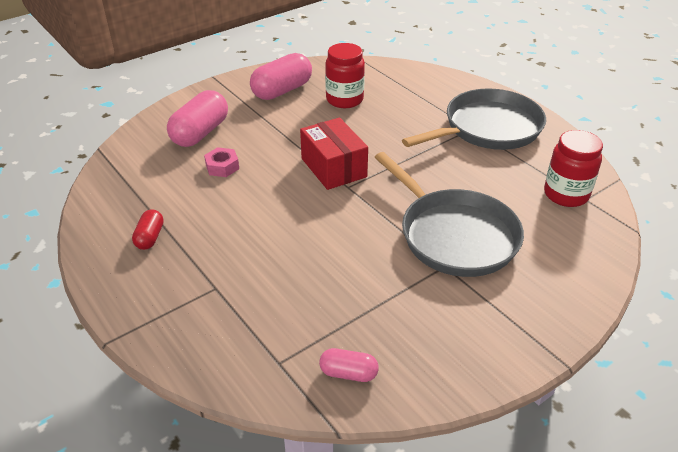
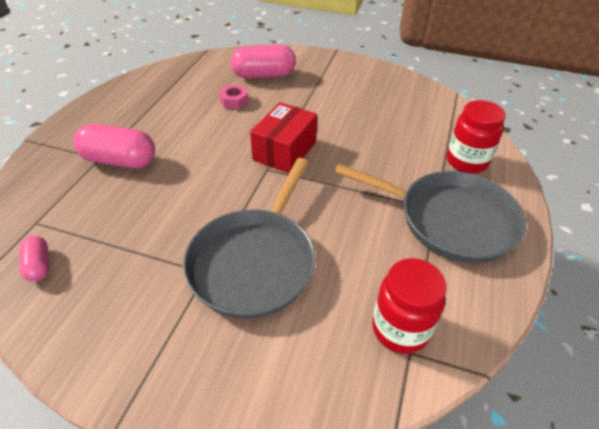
camera: 55 degrees right, 5 degrees up
red capsule [132,209,164,250] -> none
pink capsule [250,53,312,100] -> pink capsule moved to [73,124,155,168]
red jar [325,43,365,108] -> red jar moved to [447,100,506,174]

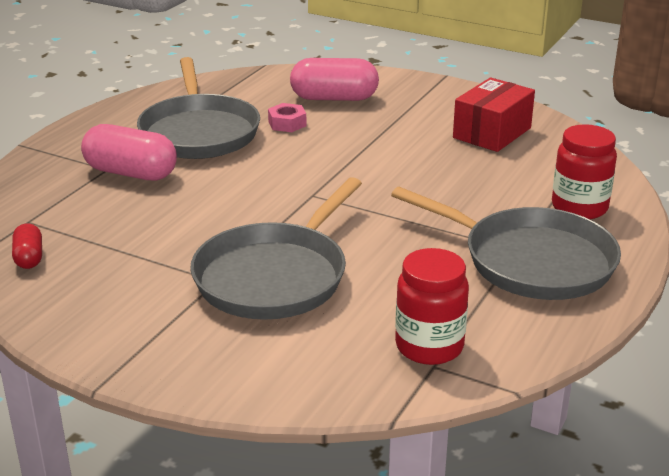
camera: 10 degrees right, 15 degrees down
pink capsule [19,236,49,282] -> red capsule [12,223,42,269]
red box [250,102,317,173] -> red box moved to [453,77,535,152]
none -> grey pan [137,57,260,159]

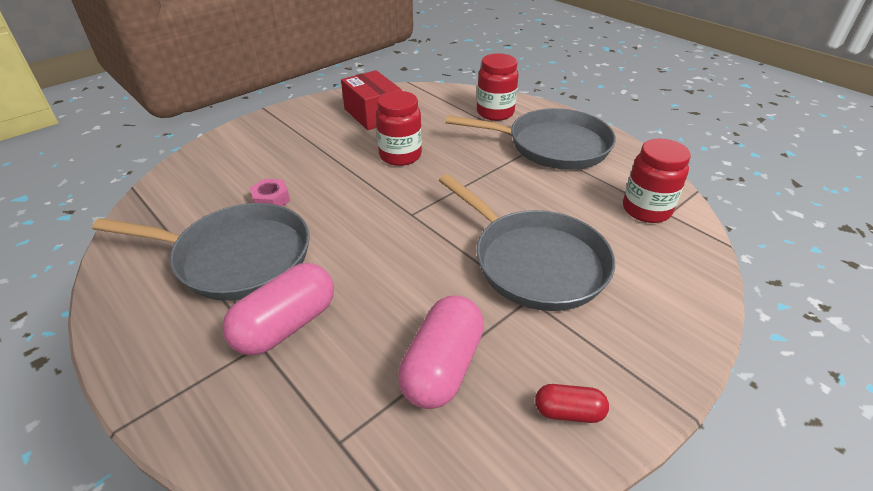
camera: 70 degrees left, 10 degrees up
red capsule [12,223,42,269] -> red capsule moved to [535,384,609,423]
pink capsule [290,58,379,101] -> pink capsule moved to [398,295,484,409]
grey pan [391,187,621,300] -> grey pan turned 45 degrees clockwise [446,108,616,170]
none -> red jar [376,91,422,166]

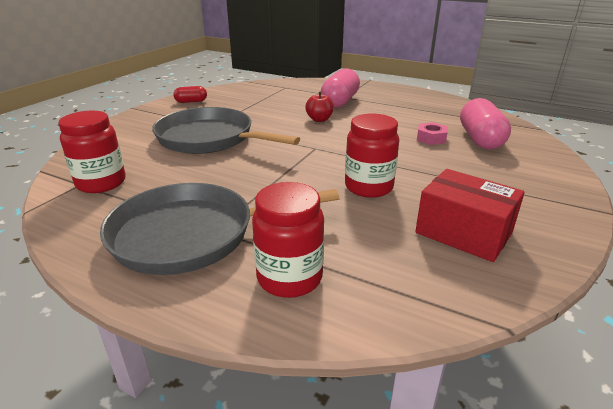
camera: 160 degrees right, 10 degrees down
grey pan [92,203,310,301] -> none
pink capsule [398,295,484,409] -> pink capsule moved to [460,98,511,149]
none -> red apple [305,92,334,122]

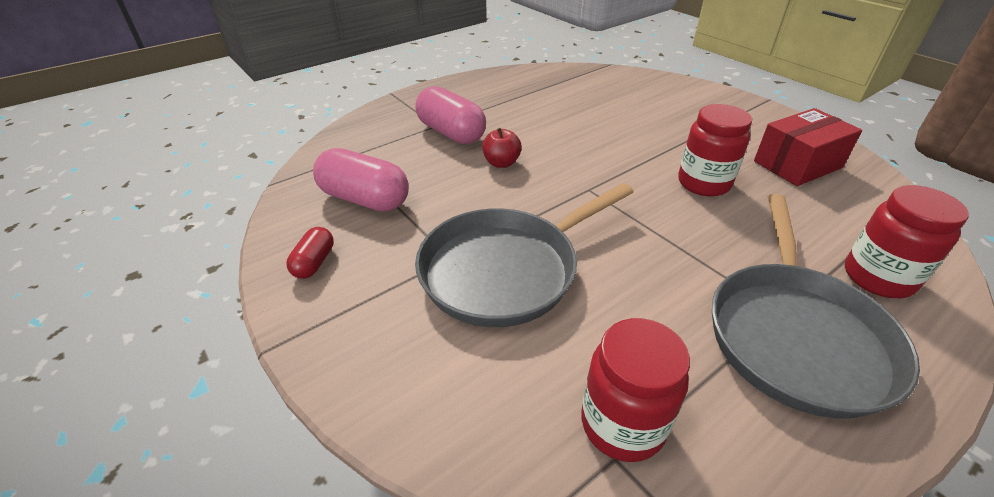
camera: 65 degrees left, 10 degrees up
pink nut [417,122,448,145] -> none
pink capsule [460,98,511,149] -> pink capsule moved to [313,148,409,212]

